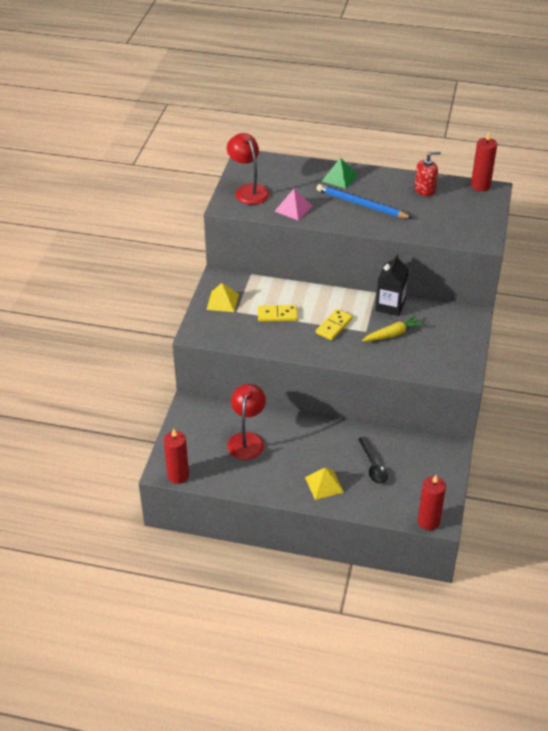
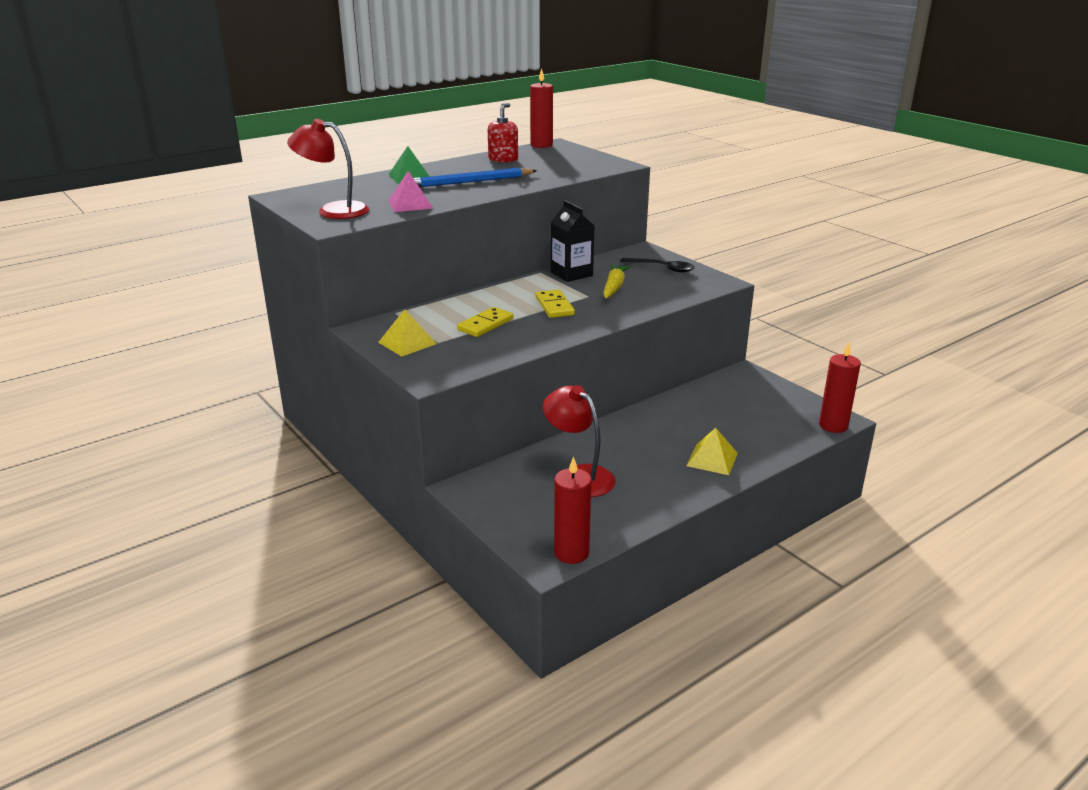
camera: 50 degrees left, 15 degrees down
black spoon [358,437,388,484] -> black spoon moved to [620,258,695,272]

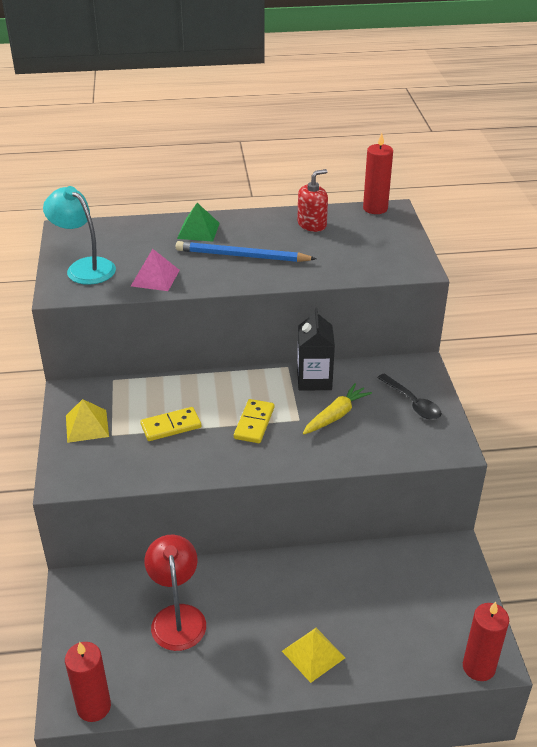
camera: 30 degrees right, 10 degrees up
red lamp [287,119,369,219] -> turquoise lamp [43,186,116,285]

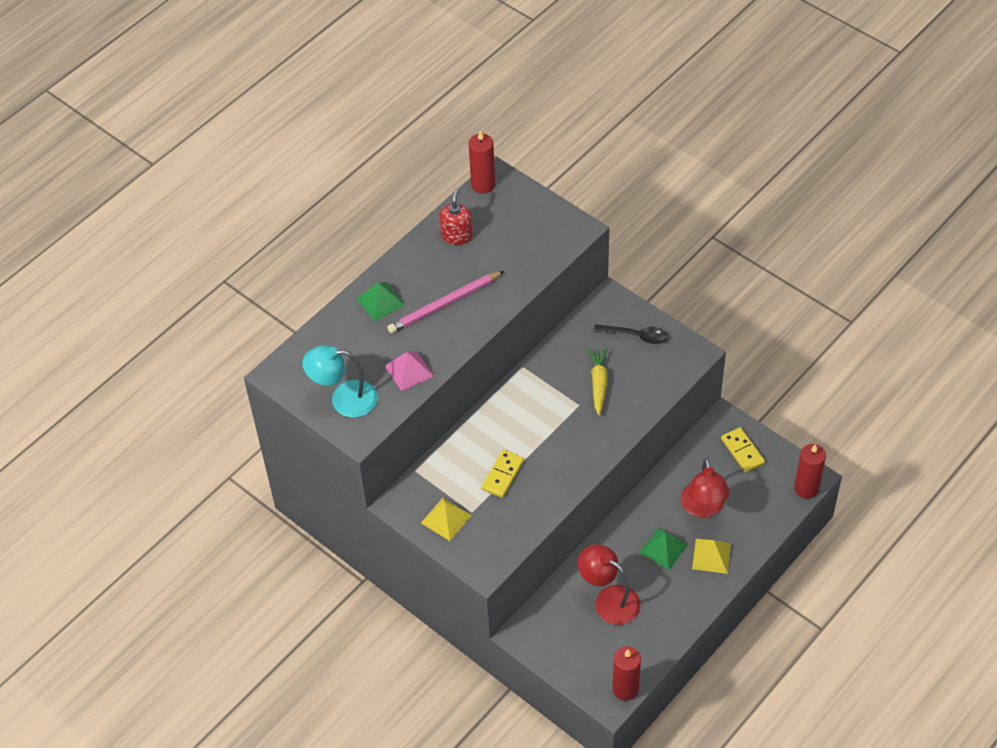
camera: 40 degrees left, 15 degrees up
blue pencil [176,241,316,262] -> pink pencil [387,271,504,334]
yellow domino [234,399,274,443] -> yellow domino moved to [721,427,765,472]
black carton [297,308,335,391] -> none
none -> green pyramid [639,527,688,570]
none -> red lamp [681,458,730,518]

